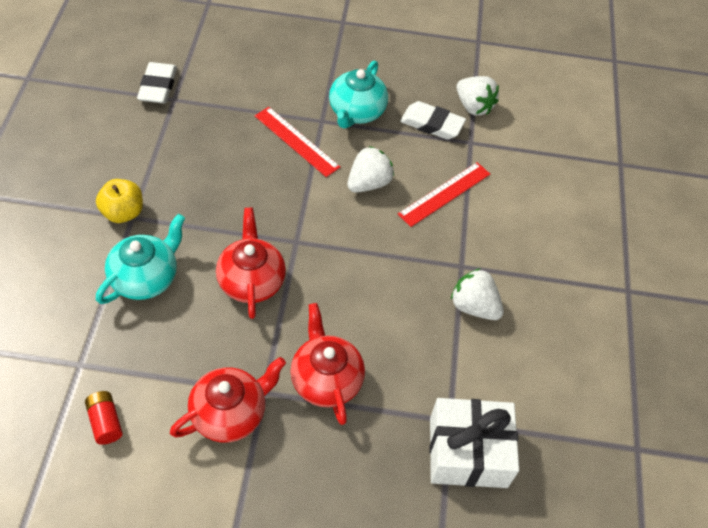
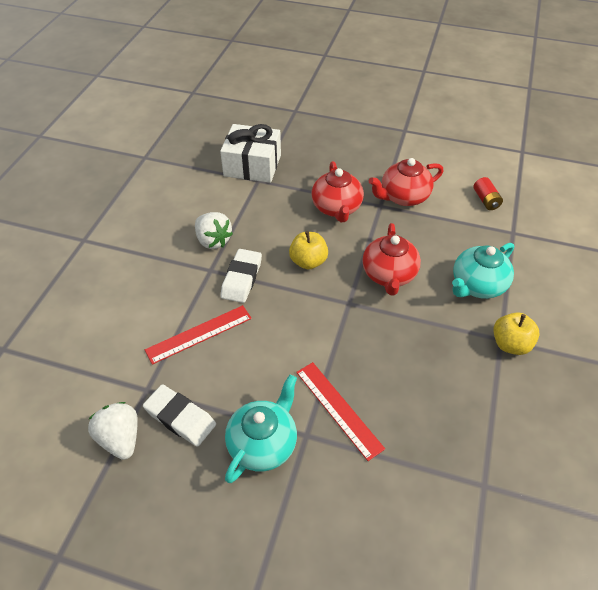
camera: 165 degrees left, 5 degrees down
white eraser [137,62,177,103] -> white eraser moved to [220,249,262,303]
white strawberry [347,146,394,193] -> none
none -> yellow apple [289,231,328,270]

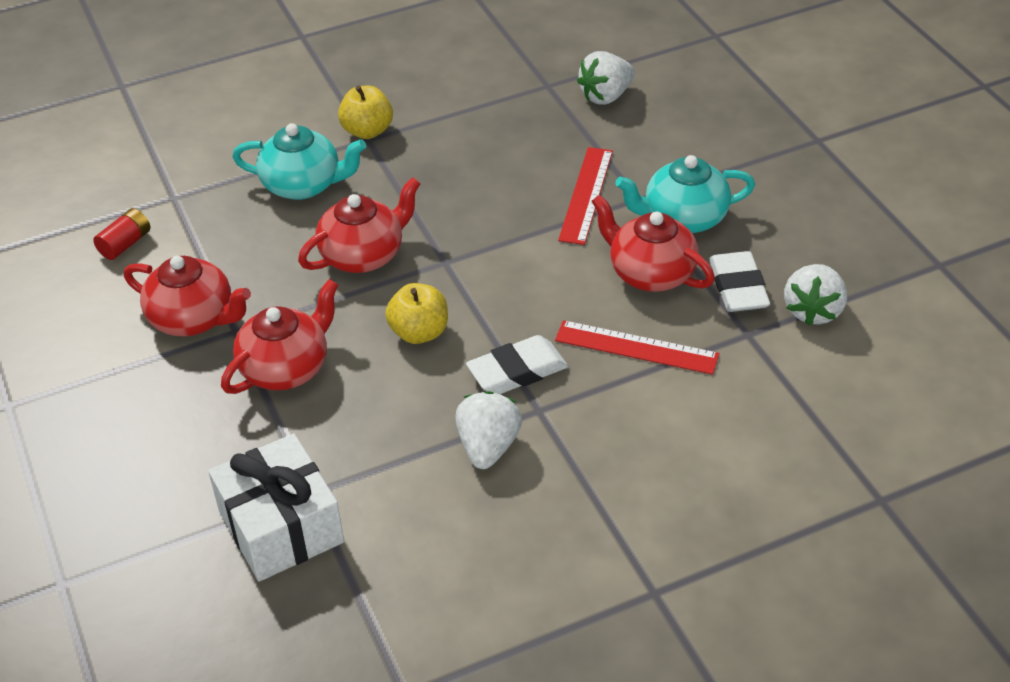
camera: 130 degrees left, 5 degrees down
none -> white strawberry [577,51,635,105]
none -> red teapot [591,194,715,292]

